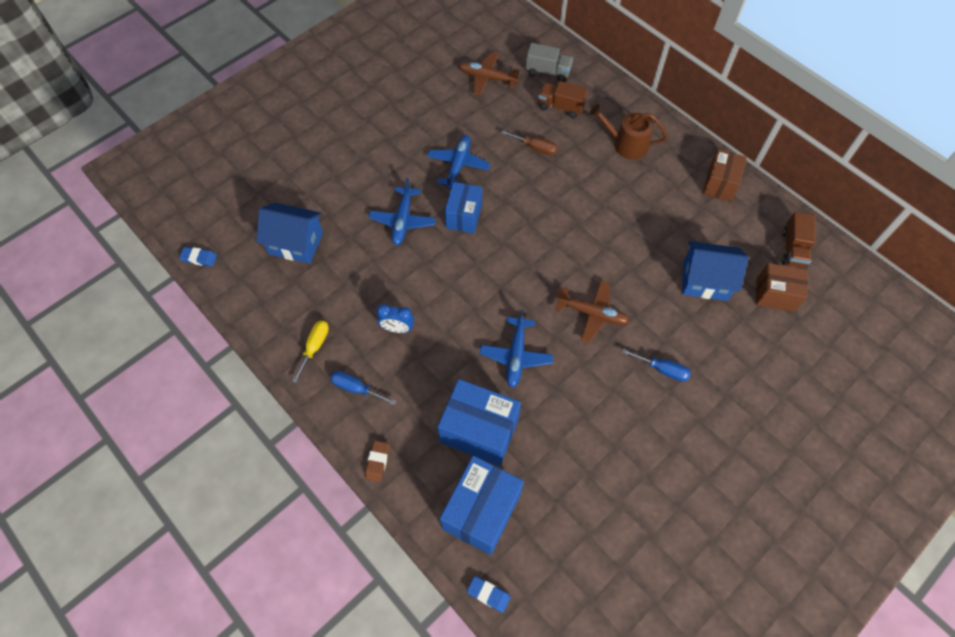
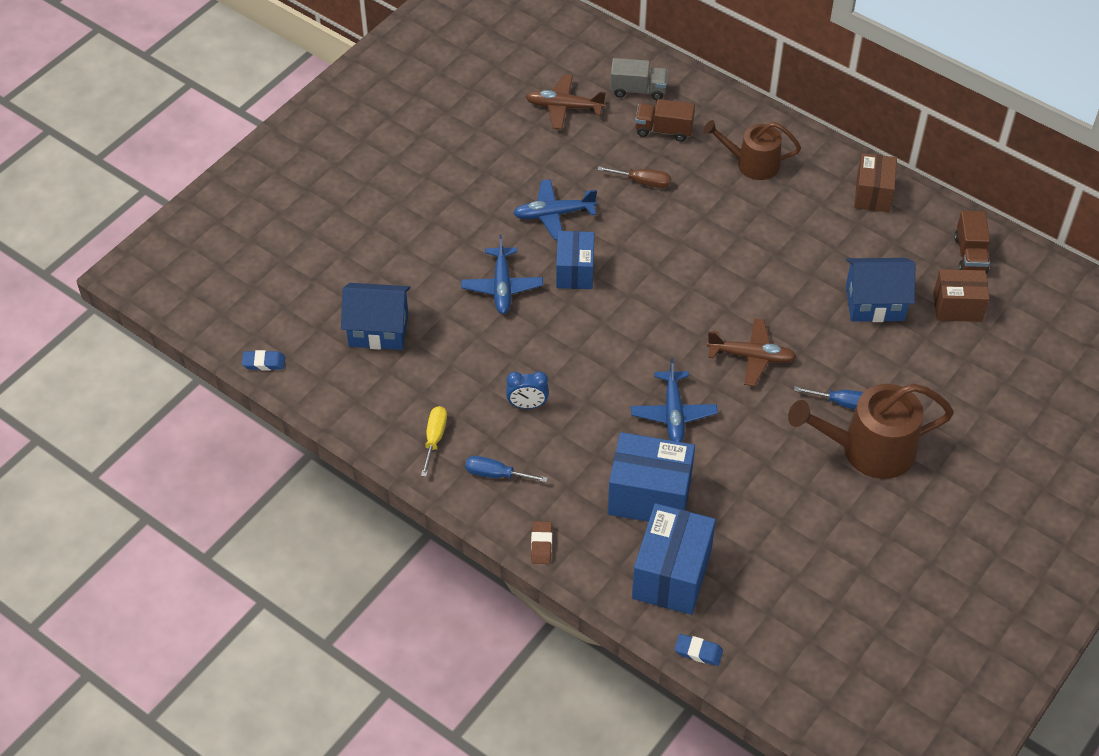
camera: 10 degrees left, 10 degrees down
blue plane [427,135,490,189] -> blue plane turned 105 degrees counterclockwise [513,179,597,240]
none -> brown watering can [788,384,954,479]

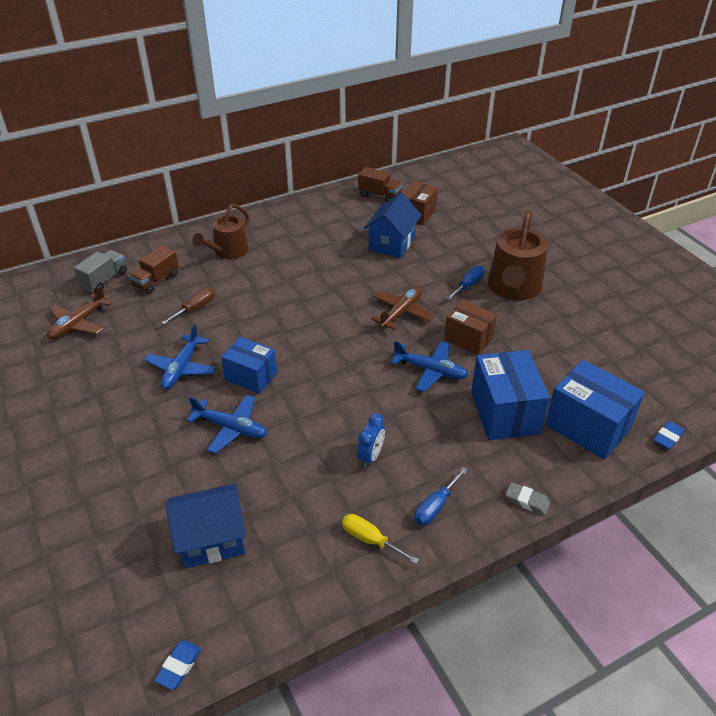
camera: 65 degrees left, 10 degrees down
blue house [341,283,410,350] -> blue house turned 45 degrees clockwise [166,484,246,568]
brown eraser [531,521,552,564] -> grey eraser [506,482,550,515]
blue box [608,432,695,522] -> blue box turned 45 degrees counterclockwise [471,350,550,440]
brown box [854,153,897,212] -> brown box moved to [444,300,497,355]

